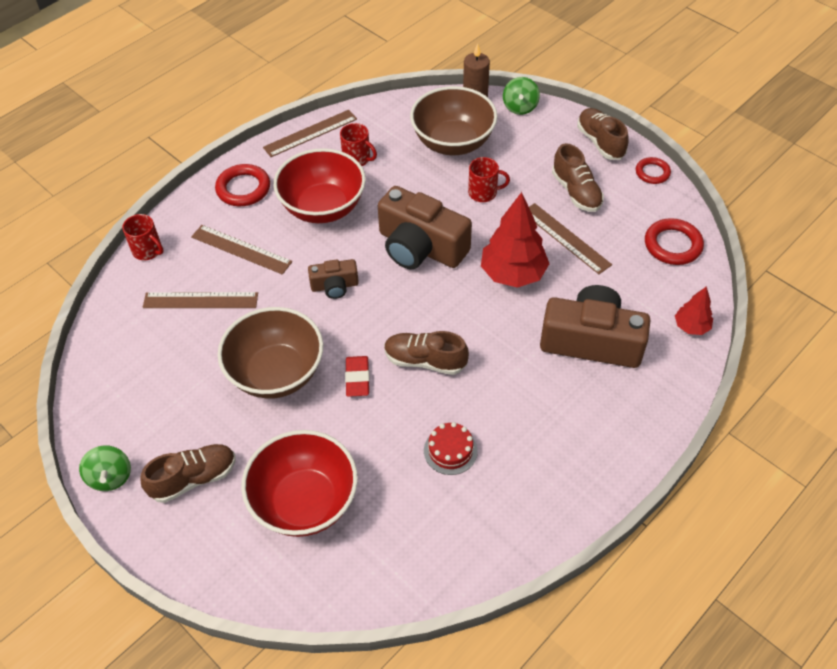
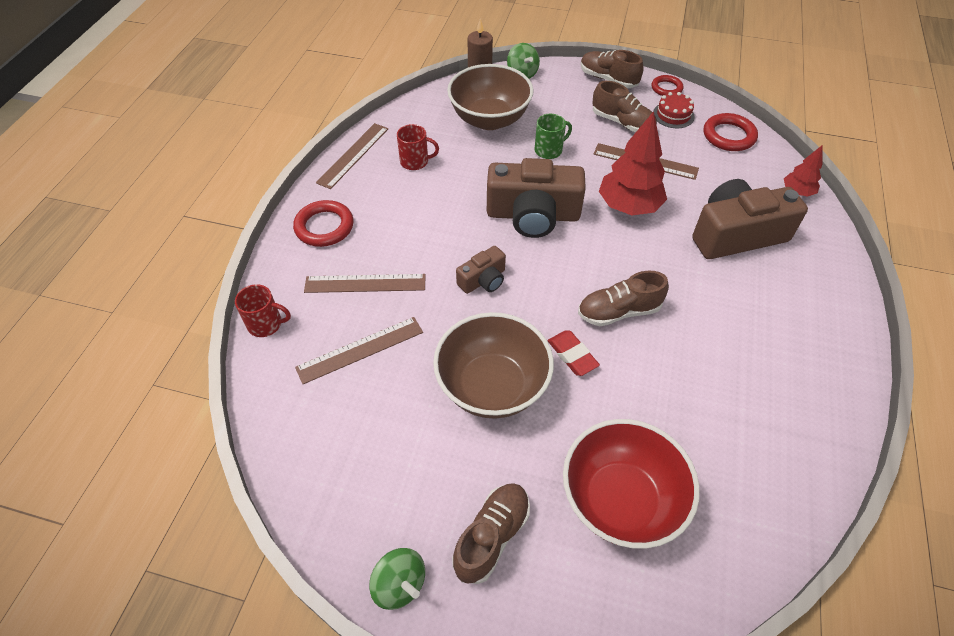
camera: 30 degrees left, 0 degrees up
red bowl [273,148,366,223] -> none
red cake [424,422,478,475] -> red cake moved to [653,92,695,128]
red mug [468,157,510,202] -> green mug [535,114,572,159]

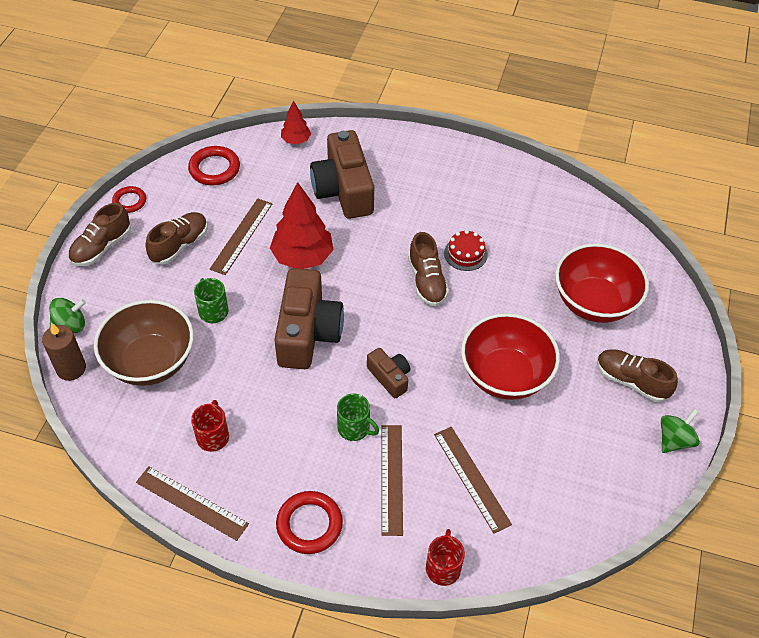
camera: 90 degrees left, 0 degrees up
brown bowl [433,312,554,419] -> red bowl [461,313,560,400]
red eraser [548,330,600,376] -> none
red cake [653,92,695,128] -> red cake moved to [444,230,488,271]
none -> green mug [337,394,379,441]

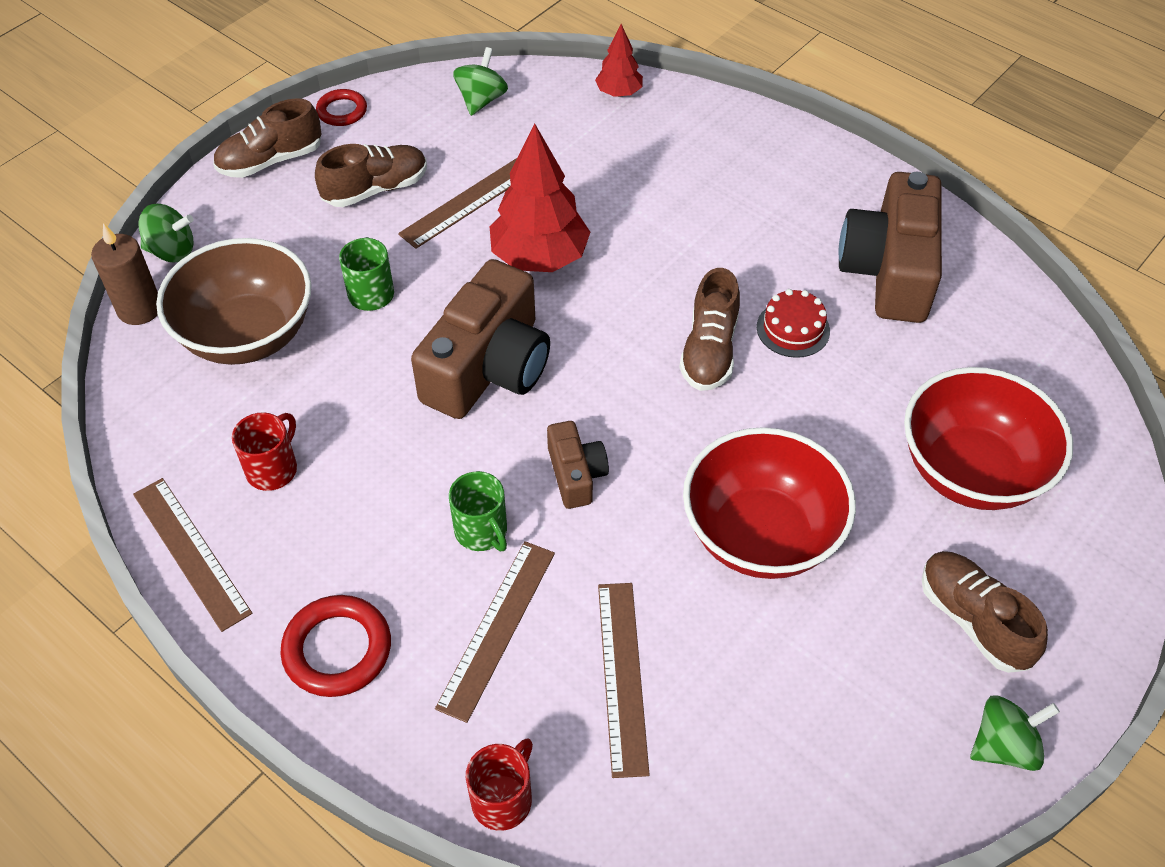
camera: 25 degrees right, 0 degrees up
red ring [188,146,240,185] -> green spinning top [453,47,508,116]
brown camera [310,130,374,219] -> brown camera moved to [838,172,942,323]

